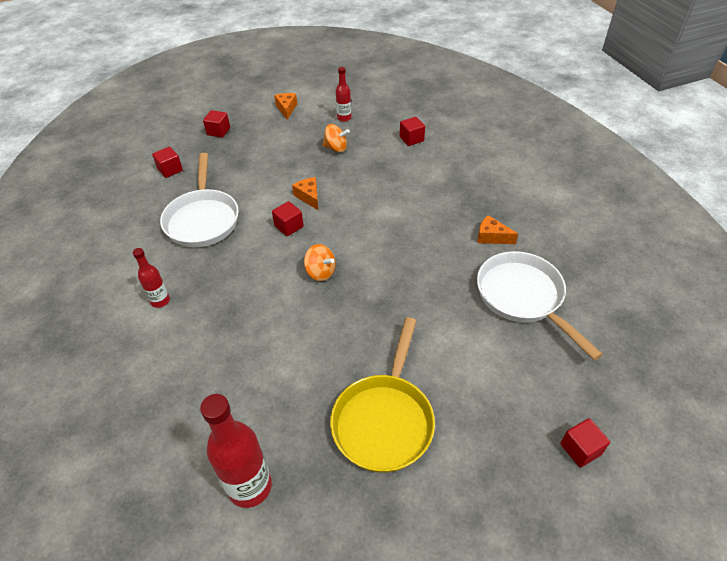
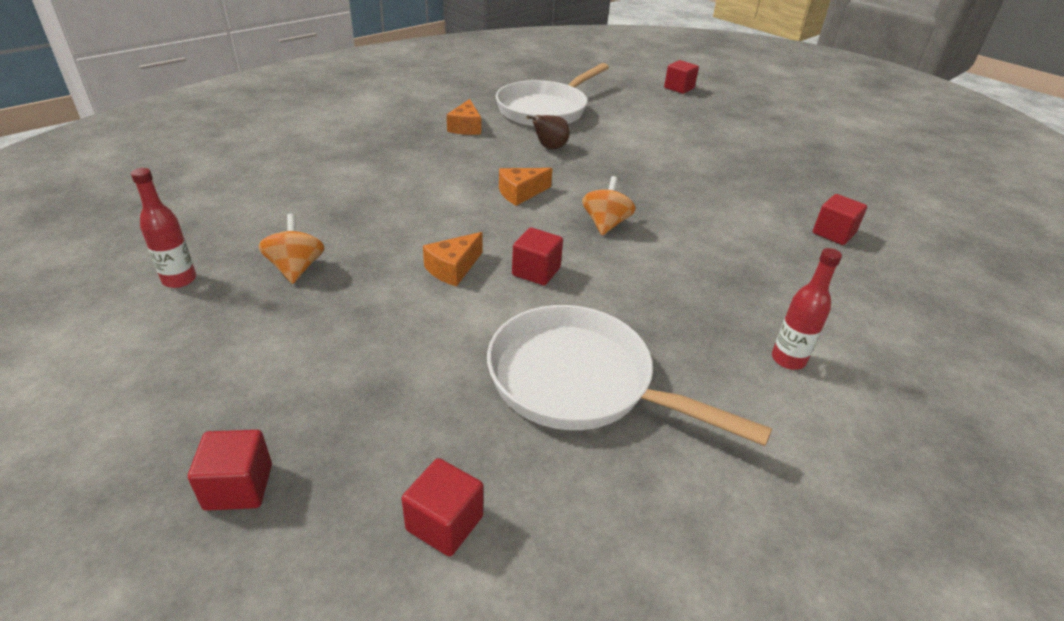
camera: 115 degrees left, 10 degrees down
white pan [160,153,239,247] -> white pan turned 120 degrees counterclockwise [487,305,772,446]
red bottle [200,394,272,508] -> none
orange cheese [274,93,297,120] -> orange cheese moved to [499,168,553,206]
yellow pan [330,317,435,473] -> none
red cube [400,117,425,146] -> red cube moved to [813,194,867,245]
none -> brown pear [526,115,570,149]

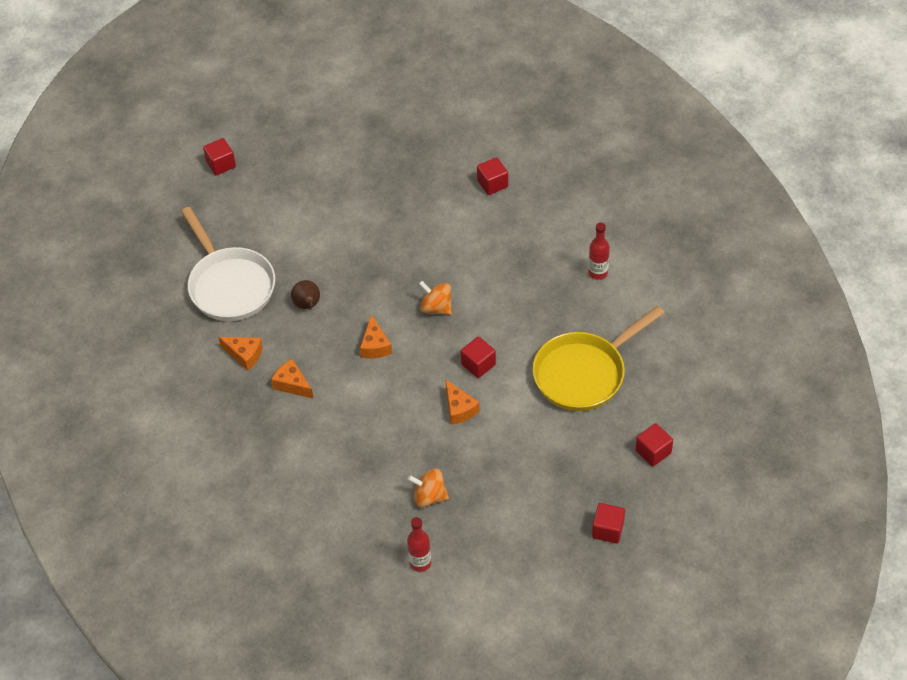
camera: 65 degrees left, 15 degrees up
white pan [487,305,772,446] -> yellow pan [532,306,664,411]
none -> orange cheese [271,359,314,399]

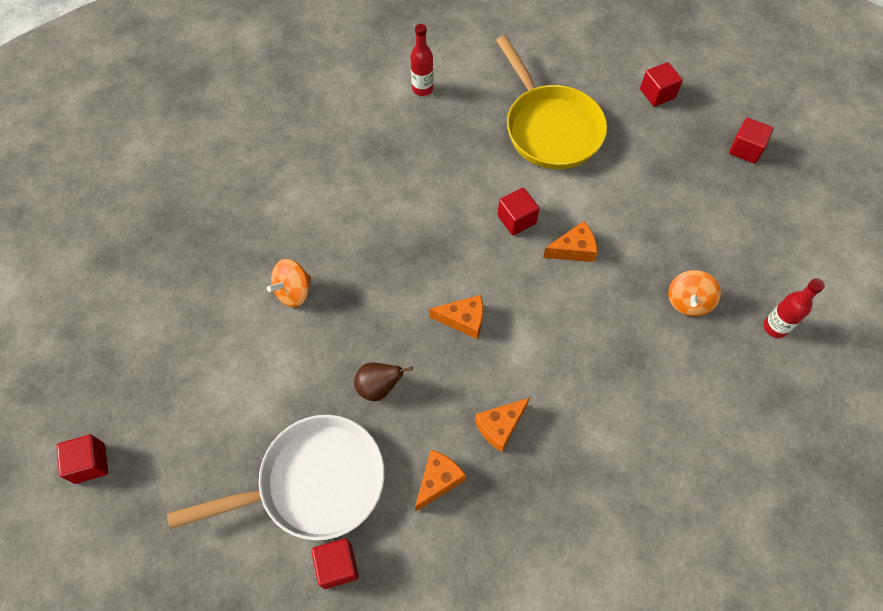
camera: 80 degrees left, 10 degrees up
orange spinning top [419,281,452,315] -> orange spinning top moved to [267,259,311,307]
red cube [477,157,508,195] -> red cube moved to [311,538,359,589]

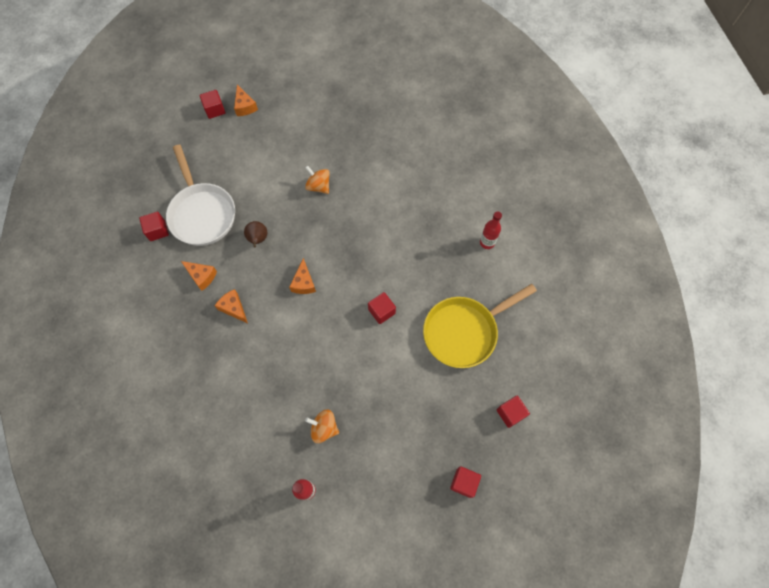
camera: 85 degrees right, 5 degrees up
orange cheese [543,221,597,262] -> orange cheese moved to [234,85,258,116]

